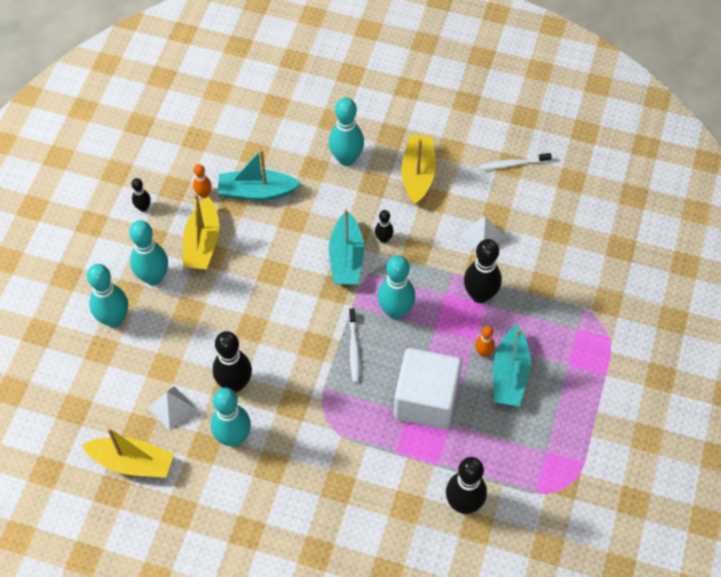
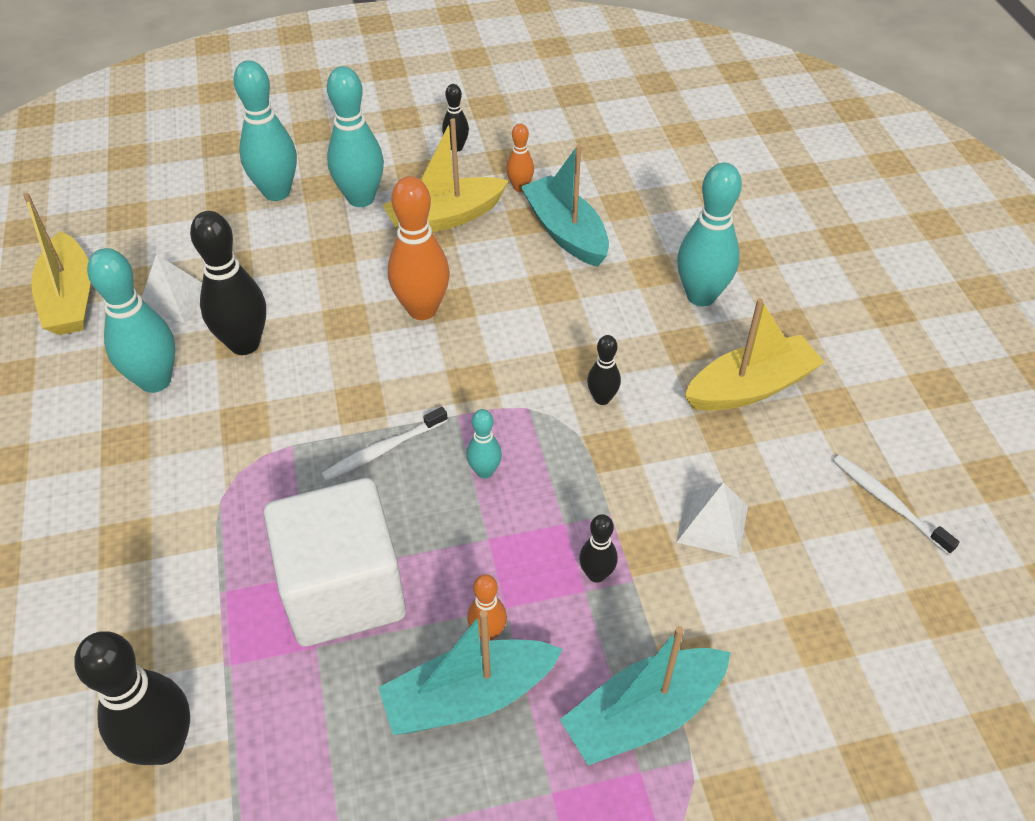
camera: 60 degrees right, 10 degrees down
turquoise boat [329,209,364,285] -> turquoise boat moved to [560,626,731,765]
turquoise bowling pin [377,255,416,319] -> turquoise bowling pin [466,409,502,479], size x0.51
black bowling pin [464,239,502,303] -> black bowling pin [579,514,618,583], size x0.51
none -> orange bowling pin [388,176,450,320]

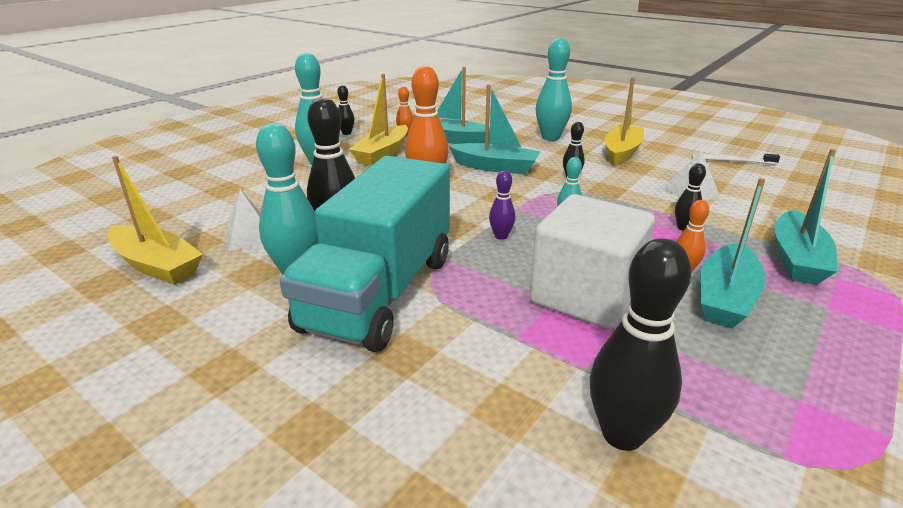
camera: 40 degrees left, 20 degrees down
turquoise bowling pin [233,60,297,201] -> none
white toothbrush [321,407,448,481] -> purple bowling pin [489,171,515,240]
none -> turquoise truck [280,156,450,352]
none -> turquoise boat [448,85,541,174]

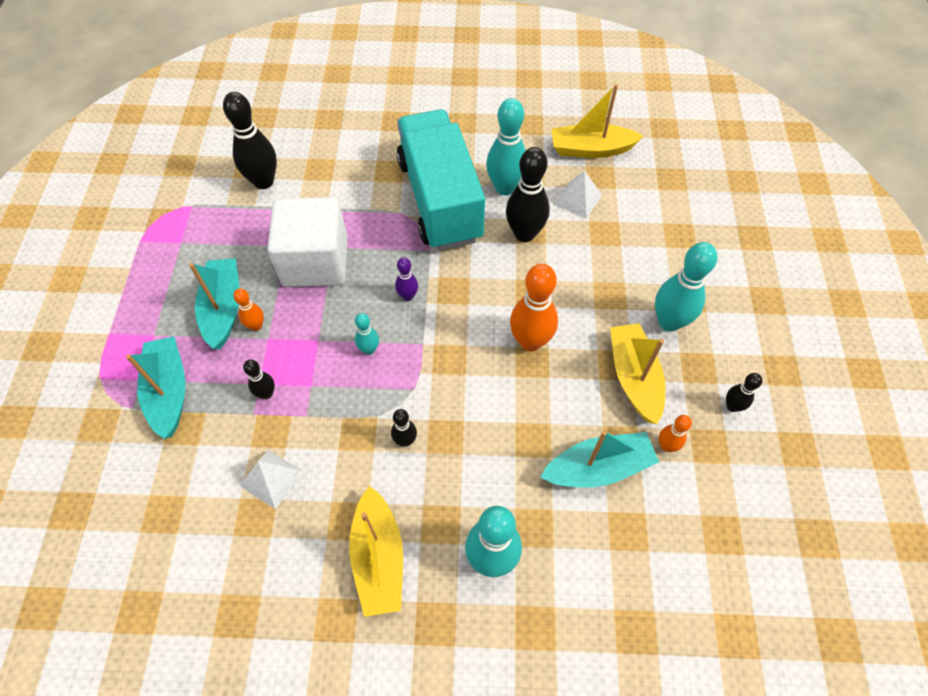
camera: 145 degrees right, 30 degrees up
turquoise boat [448,85,541,174] -> none
white toothbrush [692,154,780,165] -> none

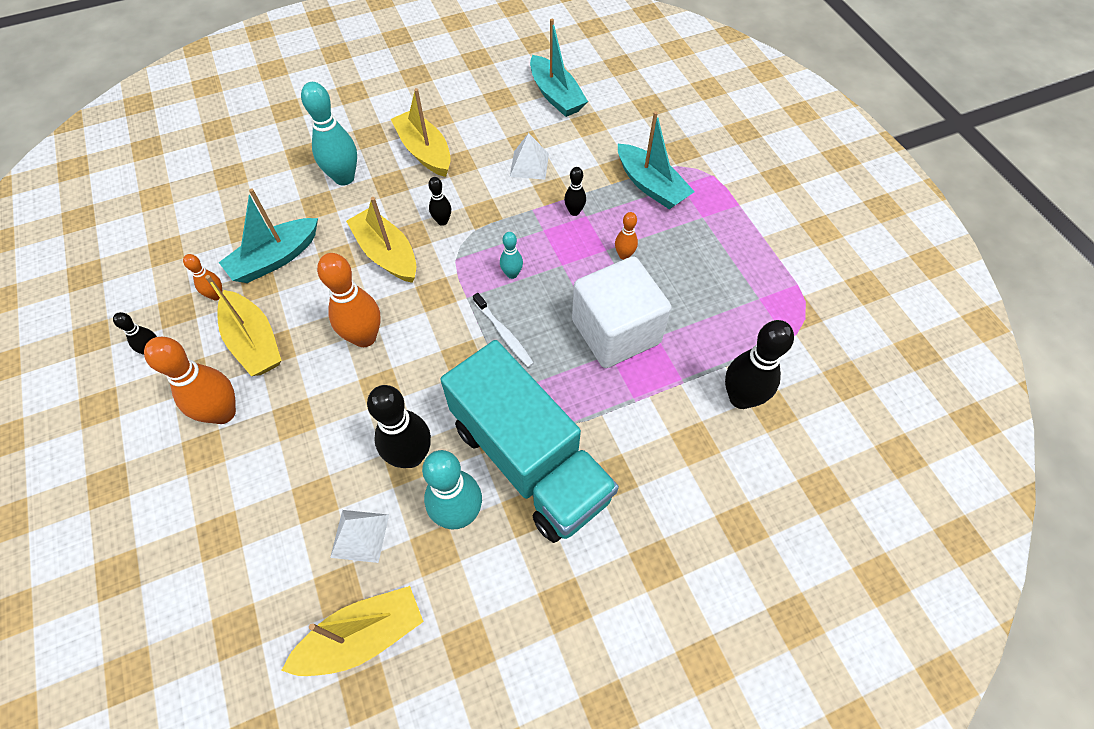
camera: 155 degrees right, 0 degrees up
turquoise boat [189,258,240,349] -> turquoise boat moved to [530,19,588,117]
purple bowling pin [395,257,418,301] -> white toothbrush [473,293,534,368]
turquoise bowling pin [655,242,717,332] -> orange bowling pin [144,337,236,424]
none -> yellow boat [346,197,417,283]

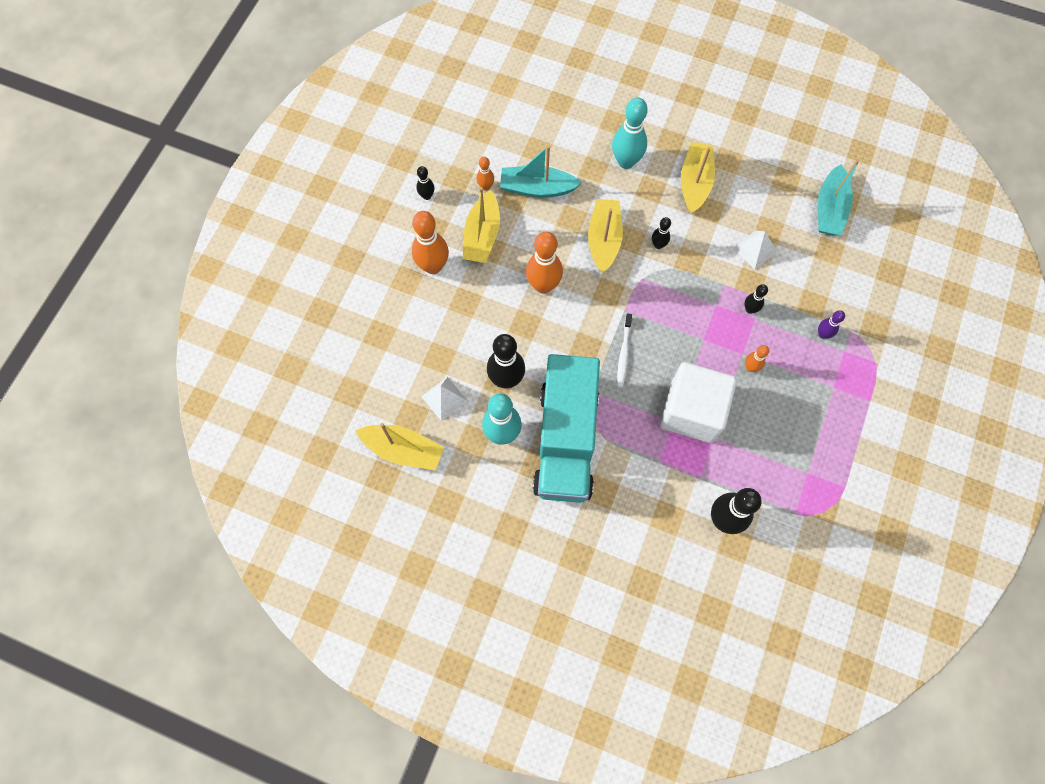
camera: 45 degrees right, 10 degrees up
turquoise bowling pin [500,232,523,279] -> none
turquoise boat [618,111,695,209] -> purple bowling pin [818,310,845,339]

